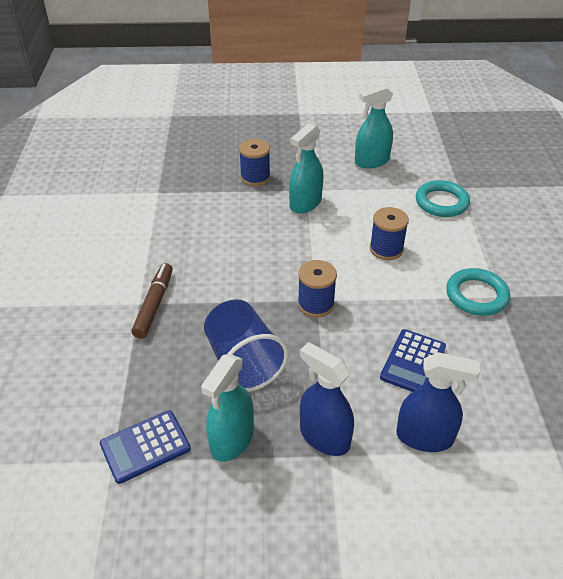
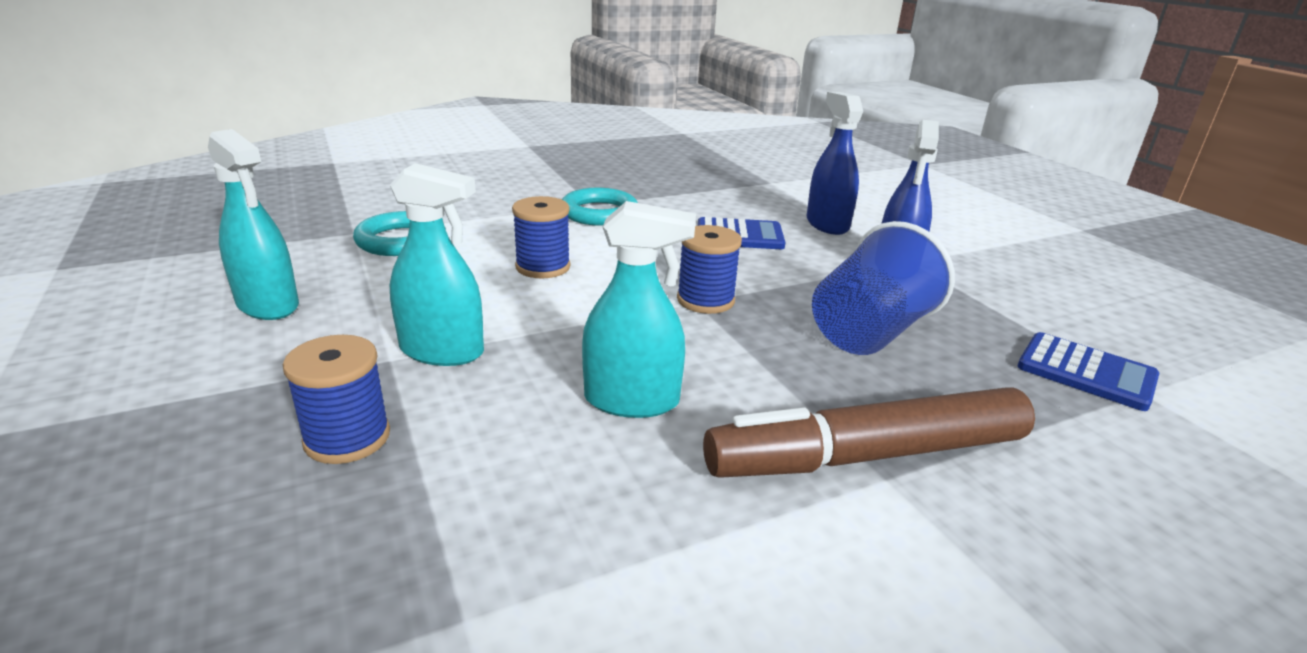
camera: 115 degrees left, 15 degrees down
brown marker [131,263,173,339] -> brown marker [703,387,1035,478], size x1.64
turquoise spray bottle [201,354,254,462] -> turquoise spray bottle moved to [582,201,696,418]

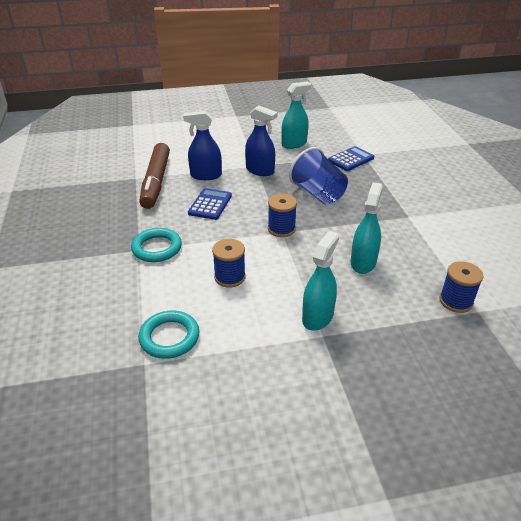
camera: 75 degrees left, 10 degrees up
turquoise spray bottle [208,129,299,320] -> turquoise spray bottle moved to [281,82,311,149]
blue spool [283,335,390,464] -> blue spool moved to [439,261,483,313]
brown marker [703,387,1035,478] -> brown marker moved to [139,143,170,209]

